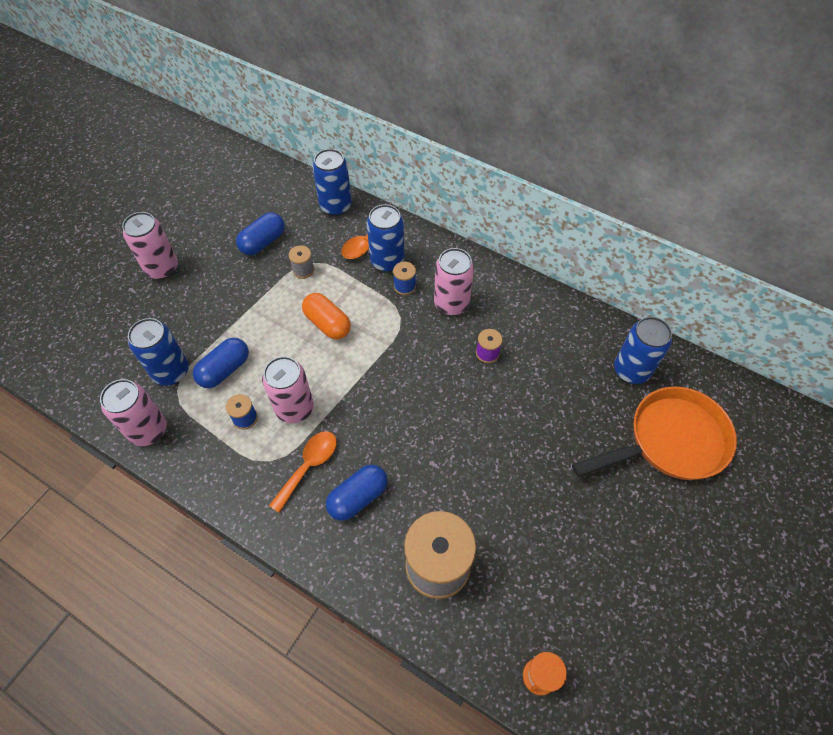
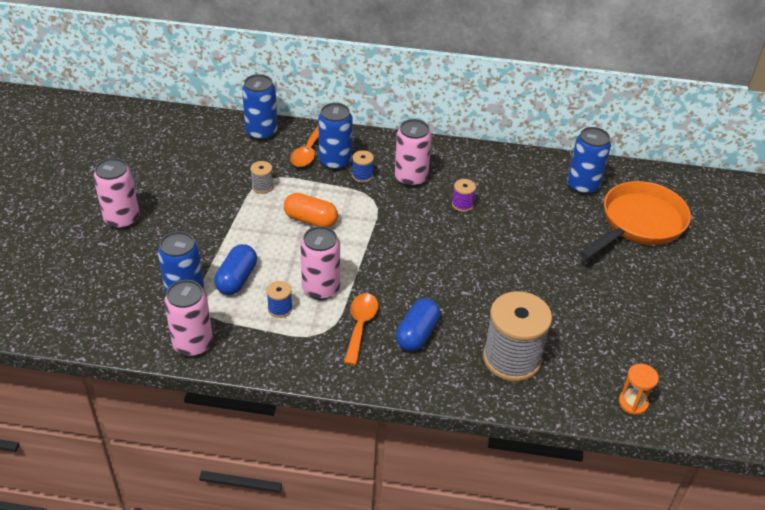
camera: 25 degrees left, 15 degrees down
blue capsule [236,212,285,255] -> none

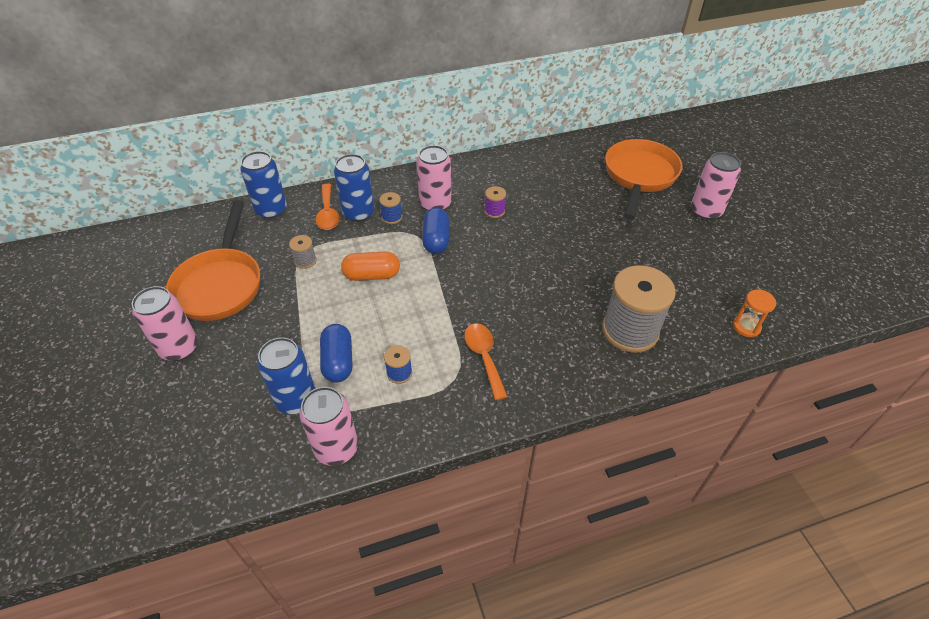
camera: 25 degrees left, 5 degrees up
pink can [300,226,340,300] -> pink can moved to [691,152,741,220]
blue capsule [396,298,440,351] -> blue capsule moved to [422,208,449,254]
blue can [567,127,611,195] -> none
none -> orange pan [166,200,260,321]

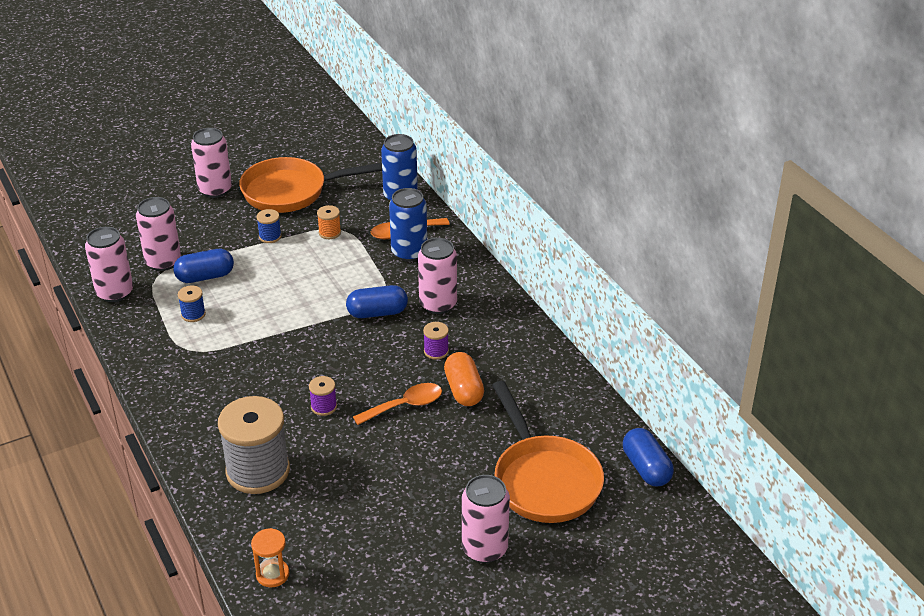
camera: 80 degrees right, 10 degrees down
blue can [257,337,316,414] -> pink can [136,197,181,271]
grey spool [289,235,317,269] -> orange spool [317,205,341,239]
orange capsule [341,252,400,281] -> orange capsule moved to [444,352,484,406]
blue spool [379,192,402,224] -> blue spool moved to [256,209,281,243]
orange spoon [464,323,508,400] -> orange spoon moved to [353,383,442,425]
orange pan [605,139,682,220] -> orange pan turned 60 degrees clockwise [492,381,604,523]
none -> purple spool [309,376,337,416]
none -> blue capsule [623,428,674,486]

